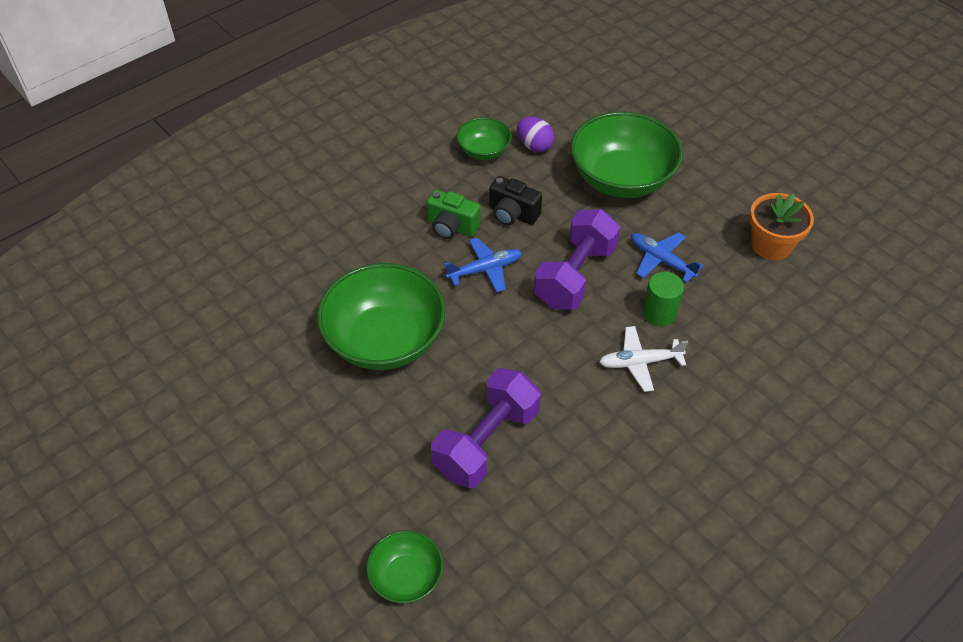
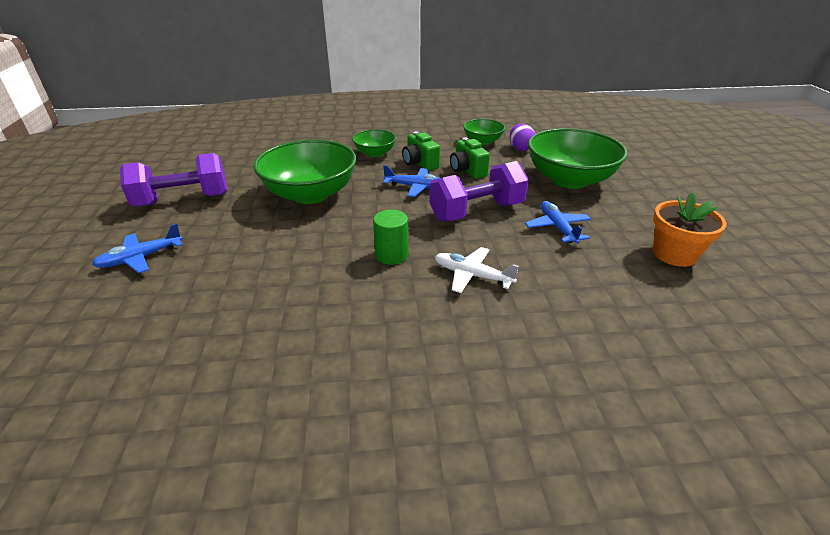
camera: 35 degrees right, 15 degrees down
green bowl [366,530,443,603] -> green bowl moved to [352,129,396,157]
purple dumbbell [431,368,541,488] -> purple dumbbell moved to [120,153,228,207]
black camera [489,176,542,226] -> green camera [450,137,490,179]
green cylinder [643,272,684,326] -> green cylinder moved to [373,210,408,265]
none -> blue plane [92,224,183,273]

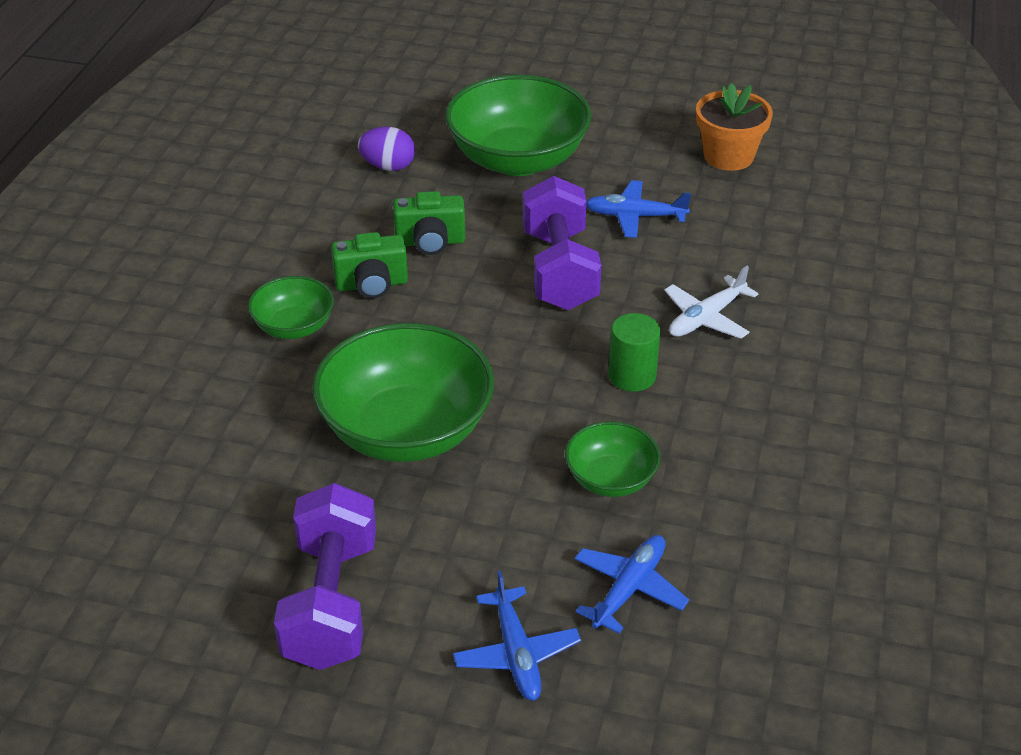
camera: 70 degrees left, 5 degrees up
blue plane [383,165,439,197] -> blue plane moved to [575,535,689,634]
green bowl [463,119,505,145] -> green bowl moved to [565,421,661,497]

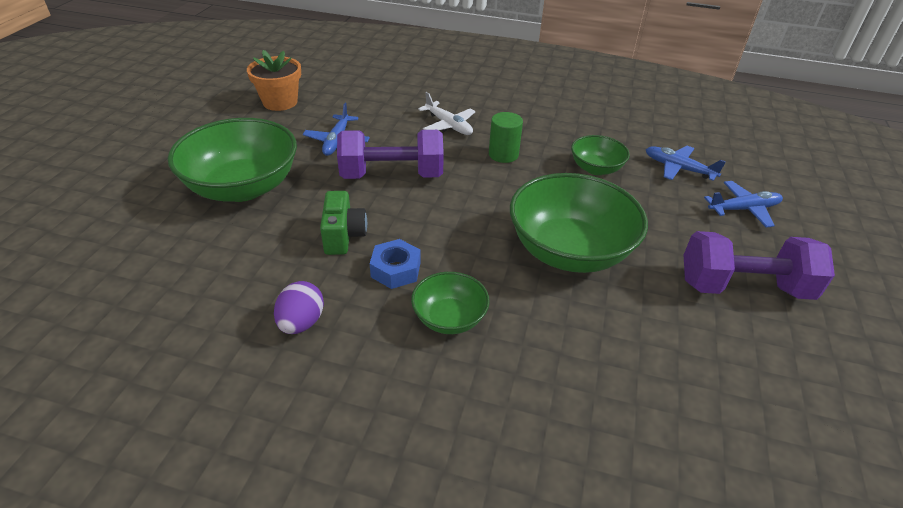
camera: 90 degrees left, 0 degrees up
green camera [331,232,408,298] -> blue nut [370,239,420,289]
purple egg [358,127,415,171] -> purple egg moved to [274,281,324,334]

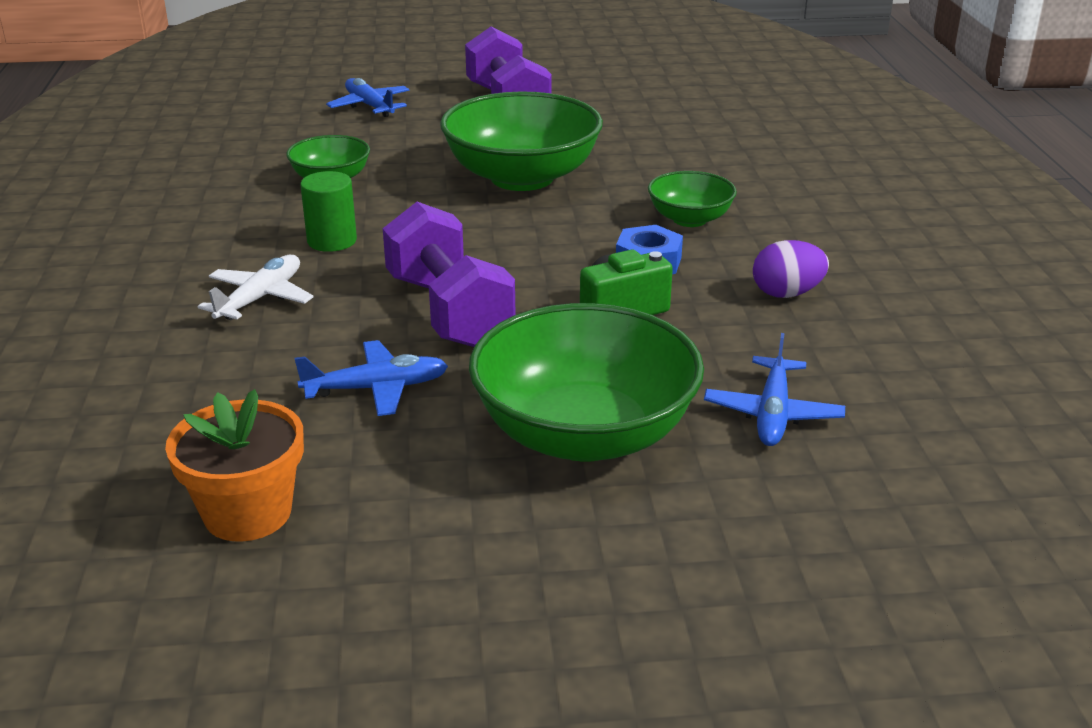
camera: 110 degrees left, 10 degrees down
blue plane [645,146,726,181] -> blue plane moved to [704,333,845,446]

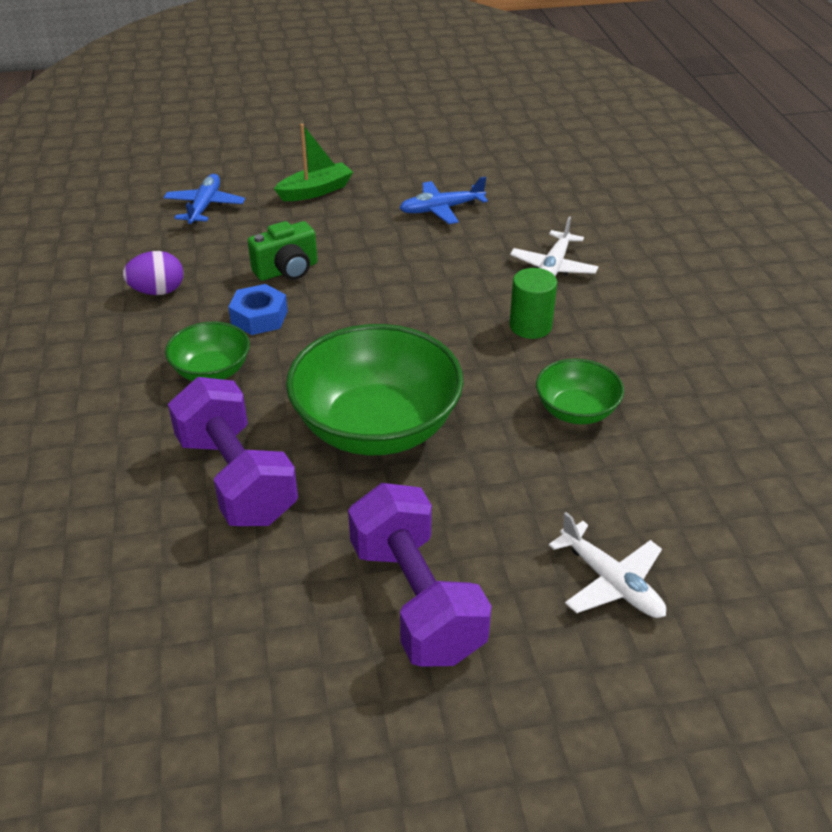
camera: 175 degrees right, 10 degrees up
orange flower pot [165,389,304,542] -> none
blue plane [326,78,410,117] -> white plane [549,512,666,618]
purple dumbbell [383,202,515,347] -> purple dumbbell moved to [168,377,298,526]
green bowl [469,303,704,461] -> green boat [274,124,353,201]

